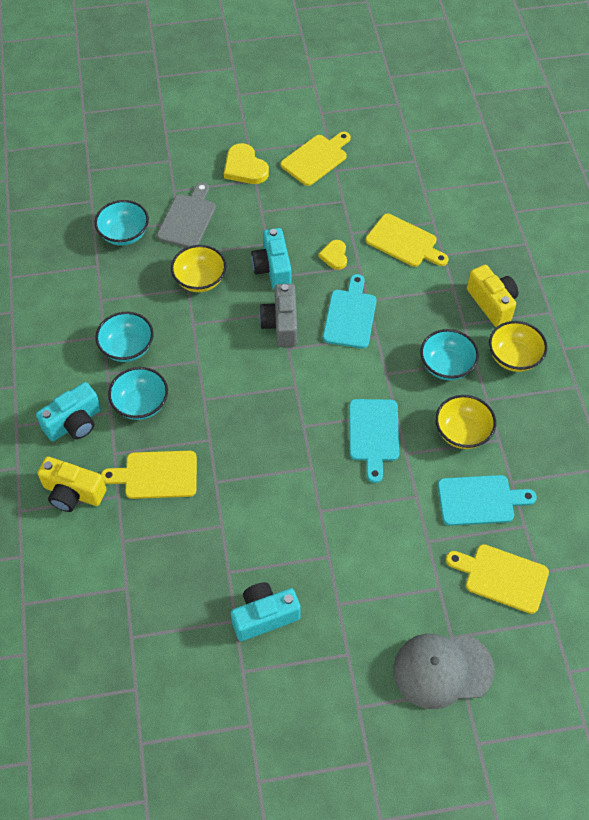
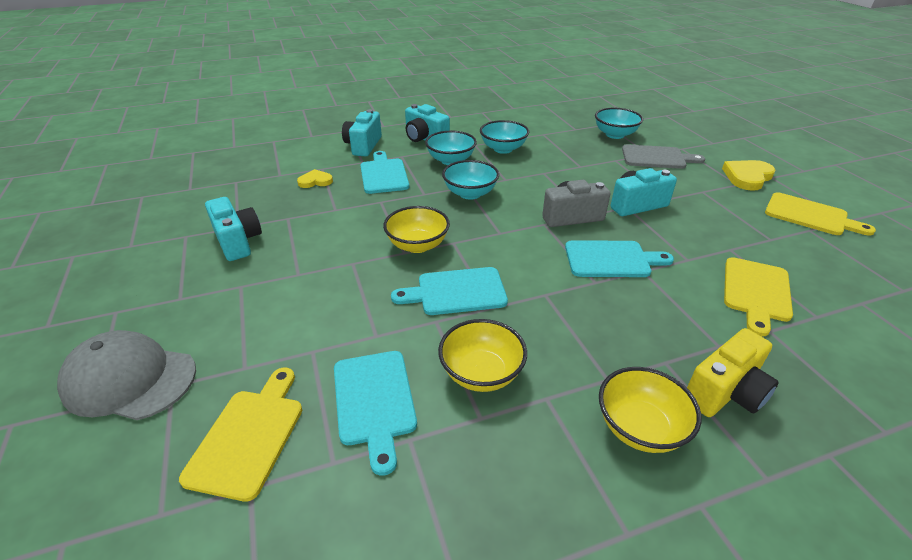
camera: 80 degrees right, 20 degrees down
yellow camera [37,457,107,512] -> turquoise camera [342,109,382,156]
yellow cutting board [101,451,197,499] -> turquoise cutting board [360,151,409,194]
yellow bowl [171,245,227,292] -> yellow bowl moved to [383,206,450,253]
yellow heart [318,240,347,270] -> yellow heart moved to [297,169,333,188]
grey cap [393,634,495,709] -> grey cap turned 60 degrees counterclockwise [57,330,196,420]
turquoise bowl [420,329,479,380] -> turquoise bowl moved to [442,160,499,200]

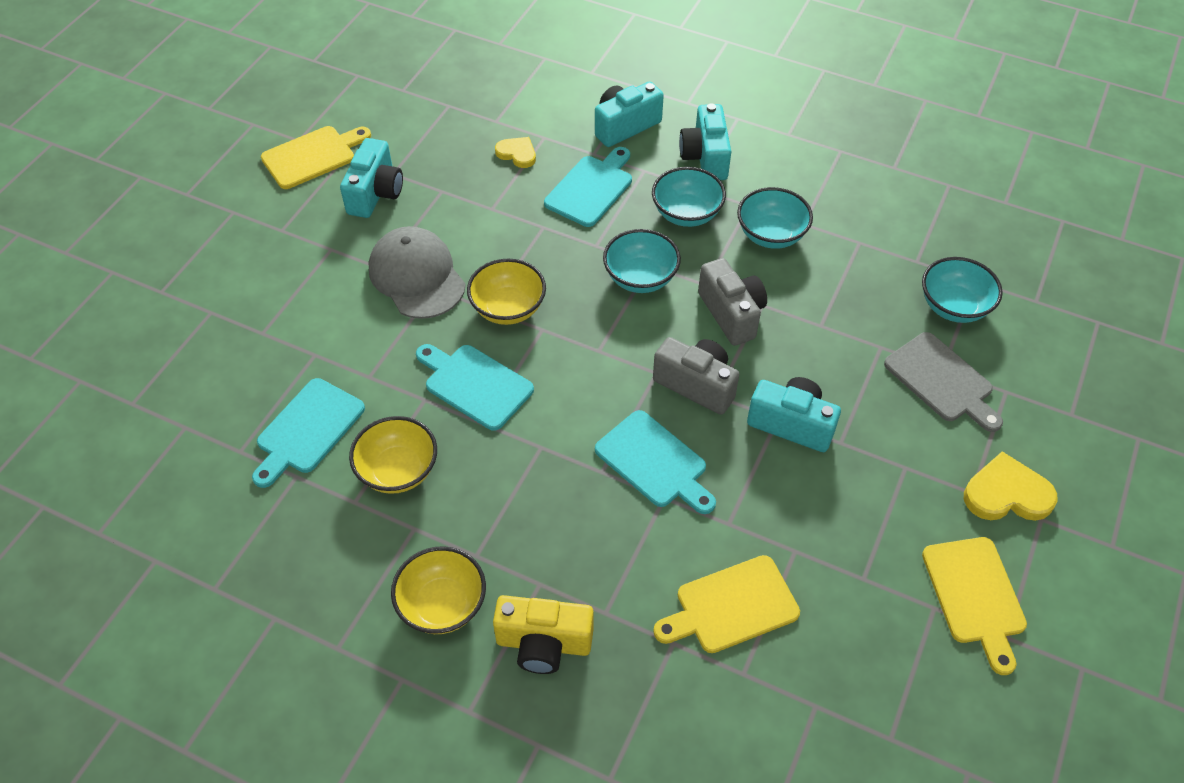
camera: 45 degrees right, 15 degrees up
grey cap [57,330,196,420] -> grey cap moved to [369,226,466,319]
yellow cutting board [179,368,302,502] -> yellow cutting board moved to [261,126,371,189]
none -> grey camera [698,258,767,346]

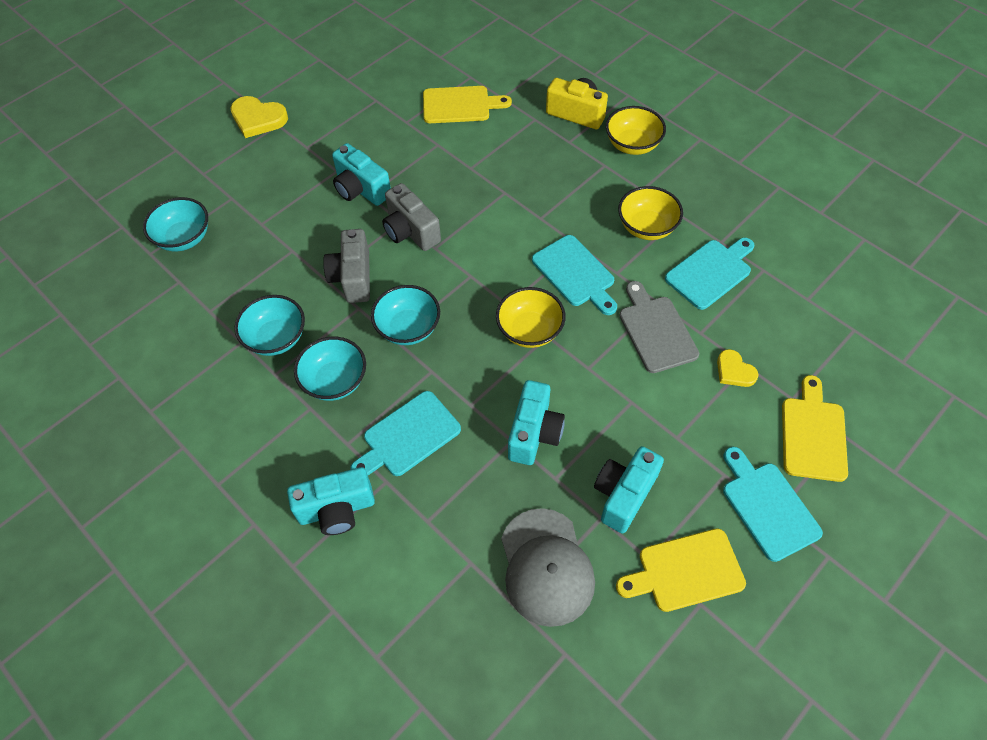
camera: 160 degrees left, 5 degrees up
grey cap [369,226,466,319] -> grey cap moved to [501,508,595,627]
yellow heart [495,137,536,168] -> yellow heart moved to [717,349,759,387]
turquoise cutting board [595,410,716,514] -> turquoise cutting board moved to [723,447,823,562]
turquoise camera [679,103,731,180] -> turquoise camera moved to [508,380,565,465]
grey cutting board [884,332,1003,432] -> grey cutting board moved to [619,281,699,373]
yellow cutting board [922,537,1027,675] -> yellow cutting board moved to [782,375,848,482]

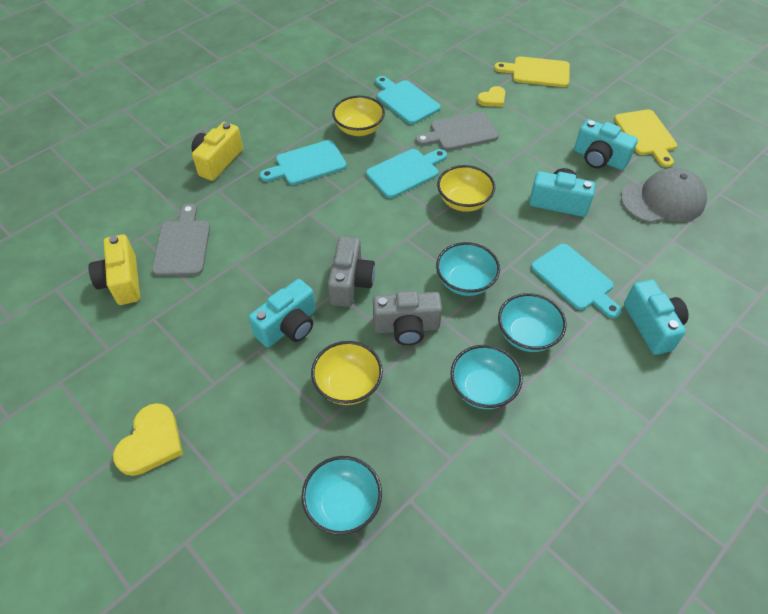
camera: 90 degrees left, 5 degrees down
grey camera [382,183,441,251] -> grey camera turned 45 degrees counterclockwise [328,236,375,307]
yellow cutting board [423,86,512,123] -> grey cutting board [152,204,210,276]
yellow bowl [606,106,666,155] -> yellow bowl moved to [311,341,383,405]
turquoise cutting board [723,447,823,562] -> turquoise cutting board moved to [260,140,347,185]
none -> yellow camera [88,234,140,305]

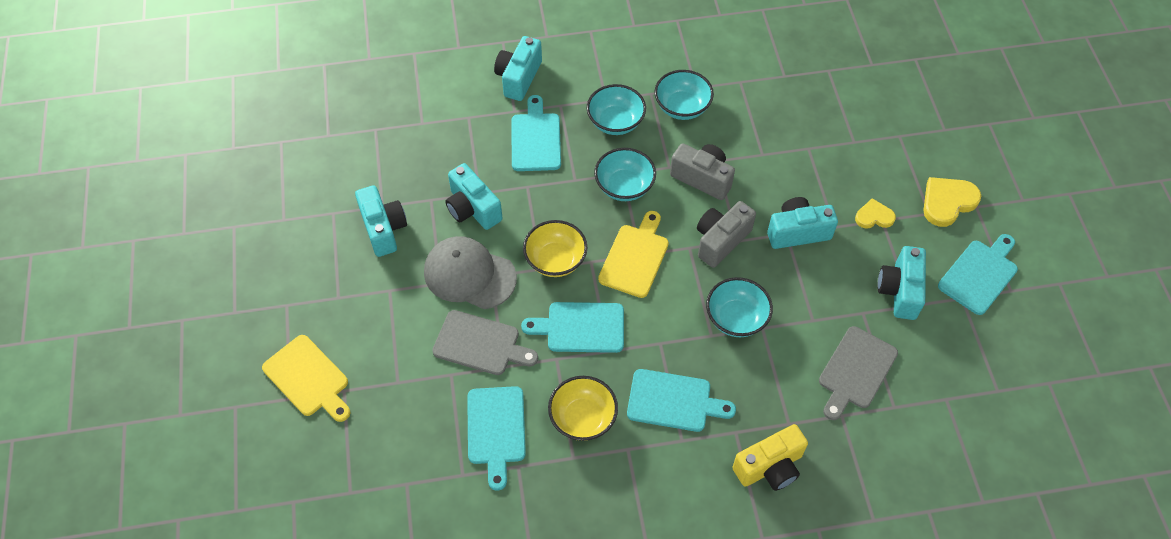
camera: 145 degrees left, 5 degrees up
yellow camera [88,234,140,305] -> none
turquoise bowl [302,456,382,535] -> turquoise bowl moved to [706,277,773,337]
yellow bowl [311,341,383,405] -> none
yellow heart [477,86,505,107] -> yellow heart moved to [855,198,896,229]
yellow cutting board [614,109,677,167] -> yellow cutting board moved to [598,211,669,298]
grey cap [621,168,707,223] -> grey cap moved to [424,236,517,309]
none -> turquoise camera [877,246,926,320]
none -> turquoise cutting board [938,234,1018,315]

